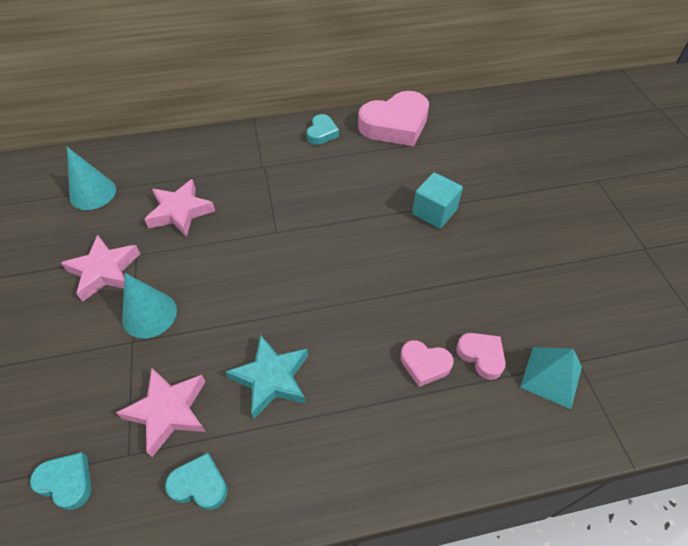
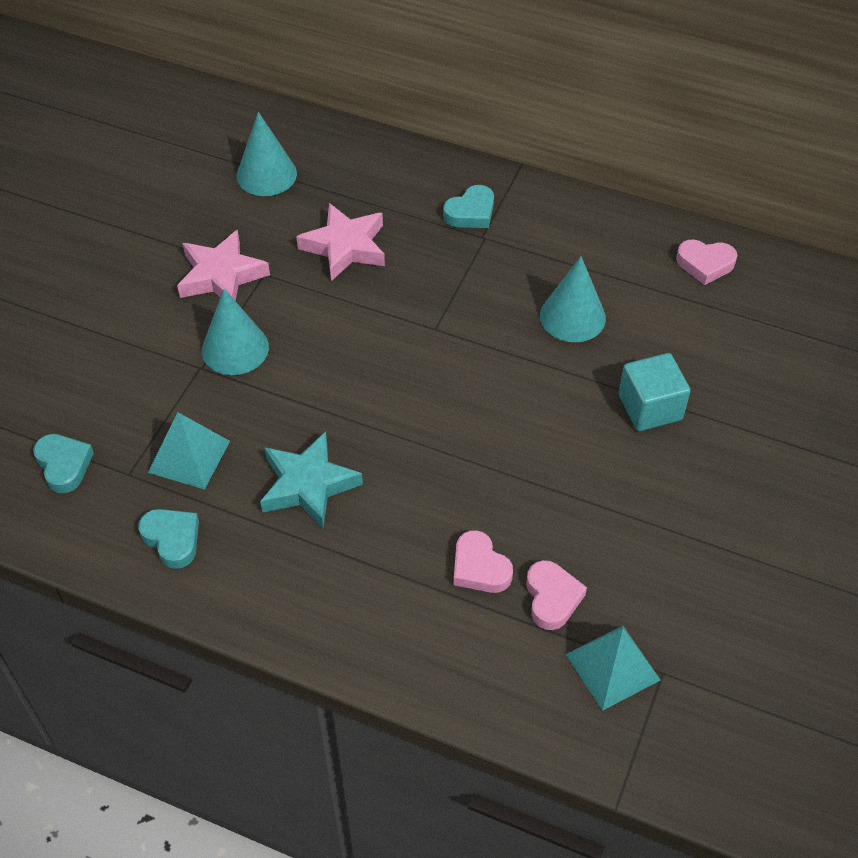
camera: 35 degrees right, 0 degrees up
pink star [116,368,206,457] -> turquoise pyramid [148,412,230,490]
turquoise heart [306,114,339,145] -> turquoise heart moved to [443,185,494,228]
pink heart [358,91,429,146] -> pink heart [676,239,737,285], size x0.49
none -> turquoise cone [540,256,606,342]

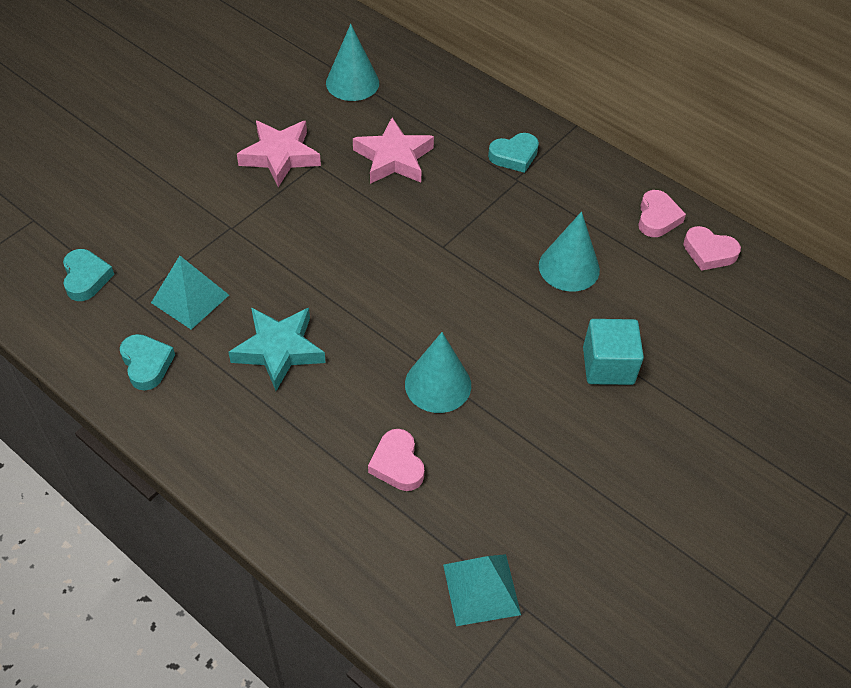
camera: 15 degrees right, 0 degrees up
turquoise cone [202,289,269,375] -> turquoise cone moved to [405,332,471,413]
pink heart [526,560,587,630] -> pink heart moved to [638,190,686,237]

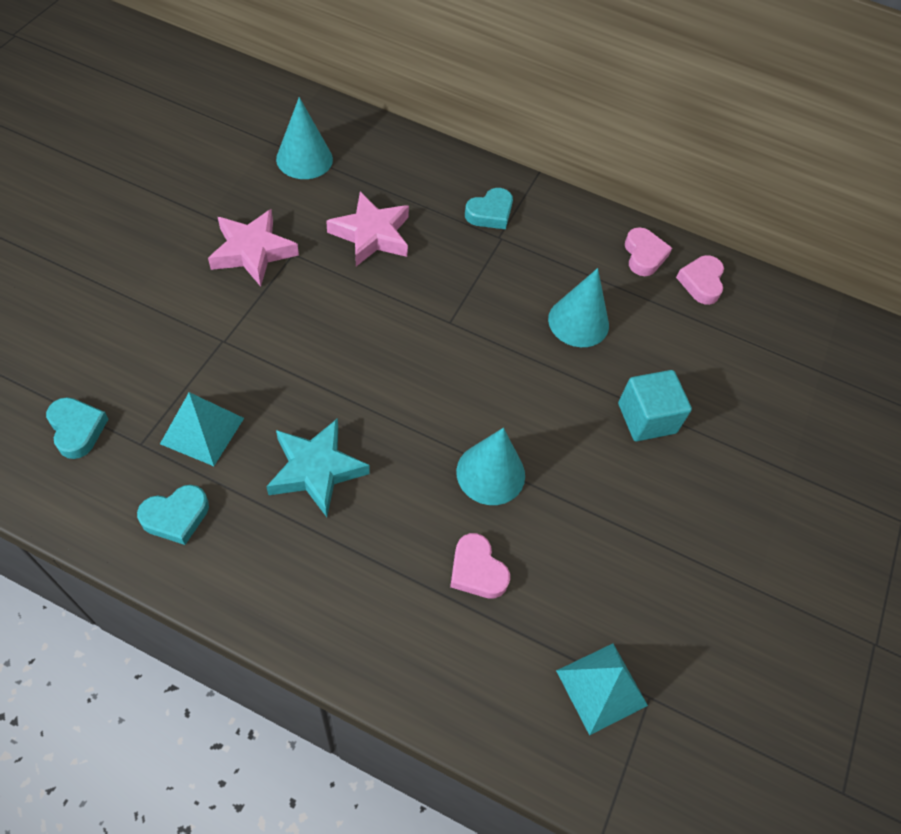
camera: 20 degrees left, 5 degrees up
turquoise heart [120,334,175,390] -> turquoise heart turned 105 degrees clockwise [137,485,209,545]
pink heart [683,226,741,271] -> pink heart turned 90 degrees clockwise [676,255,724,305]

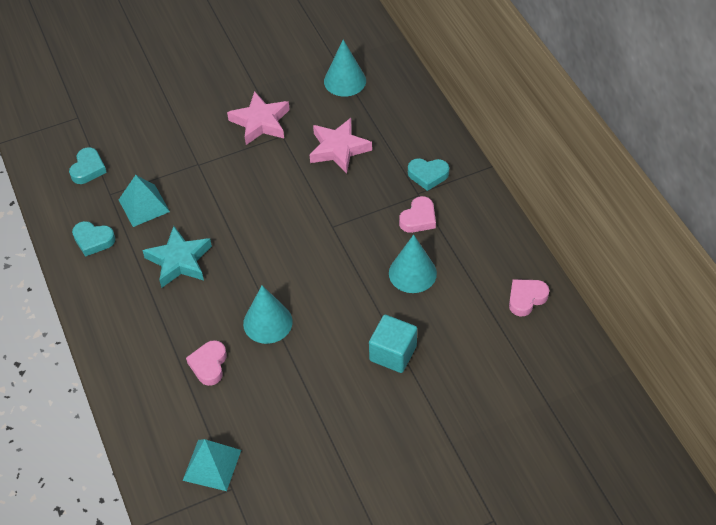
camera: 50 degrees right, 5 degrees down
pink heart [625,227,672,276] -> pink heart moved to [399,196,436,233]

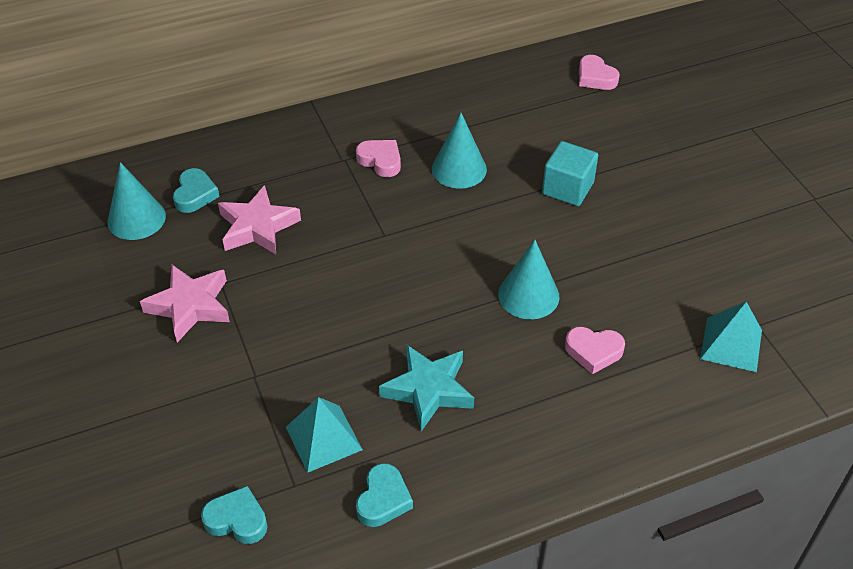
camera: 90 degrees left, 5 degrees down
turquoise heart [408,158,449,191] -> turquoise heart moved to [173,168,220,213]
pink heart [509,279,550,317] -> pink heart moved to [579,55,620,90]

